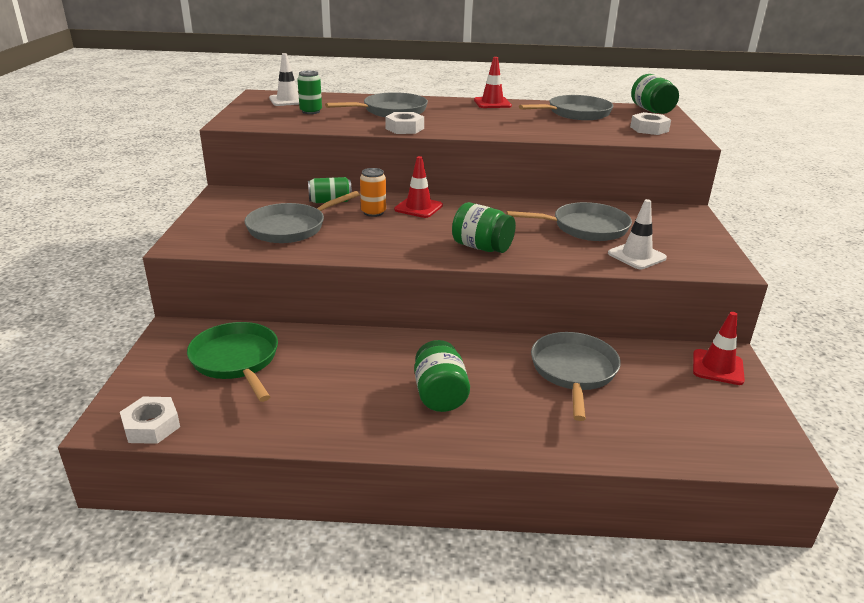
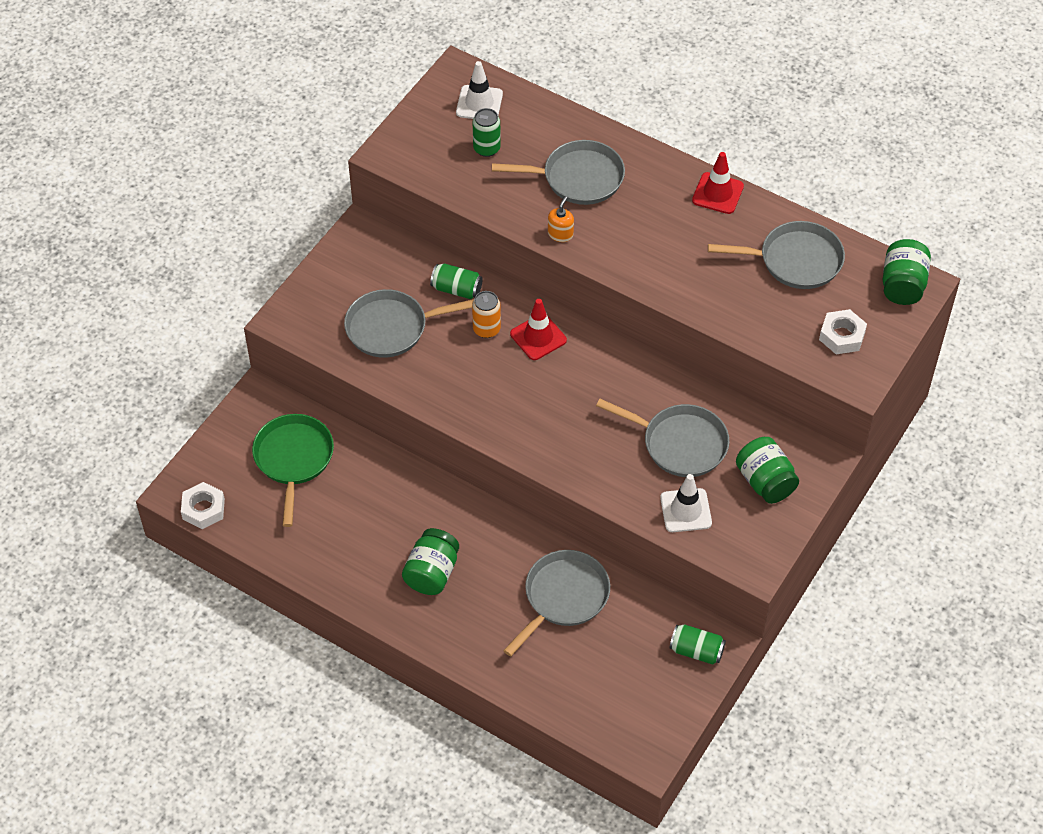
camera: 30 degrees right, 25 degrees up
white nut [385,112,424,134] -> orange soap dispenser [548,196,574,242]
green jar [452,202,516,253] -> green jar moved to [736,437,799,504]
red traffic cone [693,312,745,385] -> green can [669,625,726,665]

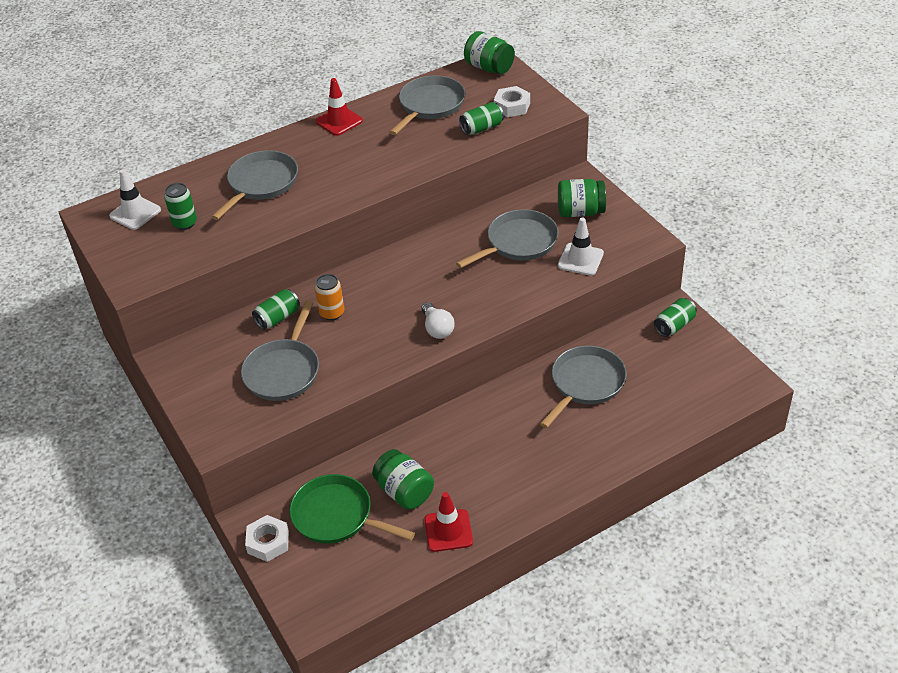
camera: 60 degrees left, 10 degrees down
white nut [181,482,225,529] -> white nut moved to [245,515,289,562]
green jar [402,528,459,595] -> green jar moved to [372,449,434,510]
grey pan [503,550,610,656] -> grey pan turned 60 degrees clockwise [540,346,627,428]
red traffic cone [510,299,567,360] -> red traffic cone moved to [424,492,473,552]
orange soap dispenser [548,196,574,242] -> none
none -> white light bulb [422,302,455,339]
none -> green can [459,102,504,135]

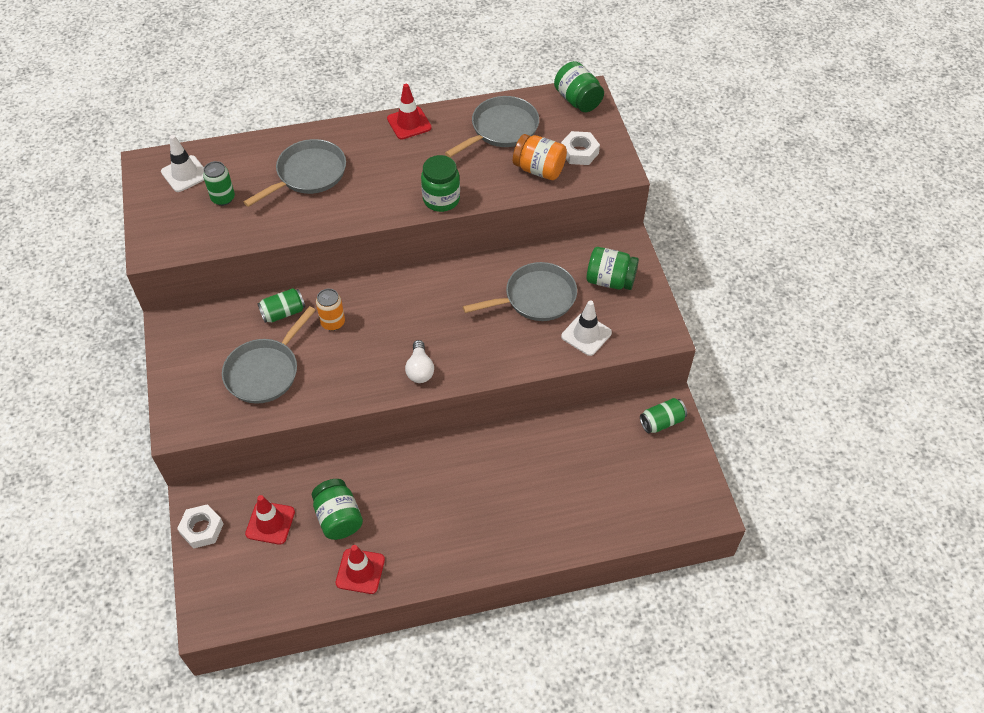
camera: 15 degrees right, 10 degrees up
green pan [290,474,415,544] -> red traffic cone [245,495,295,545]
green can [459,102,504,135] -> orange jar [513,134,567,180]
grey pan [540,346,627,428] -> none
none -> green jar [421,155,460,212]

